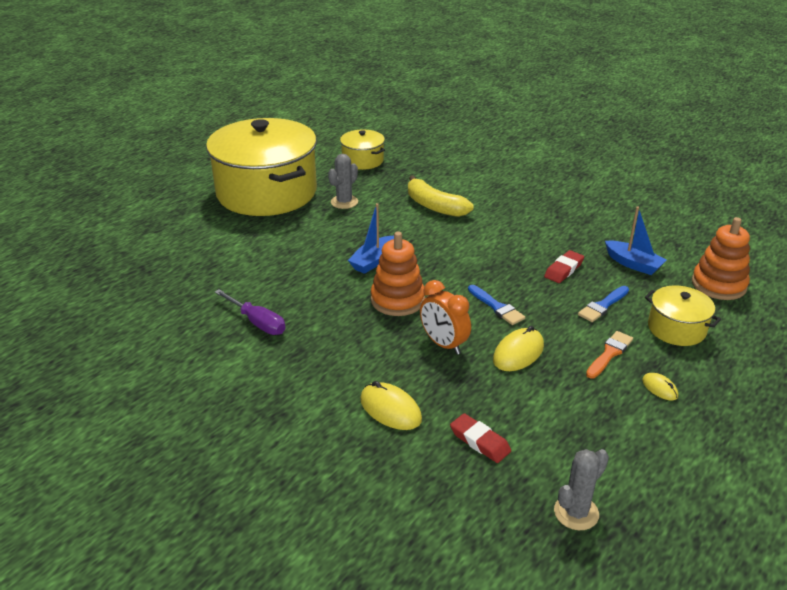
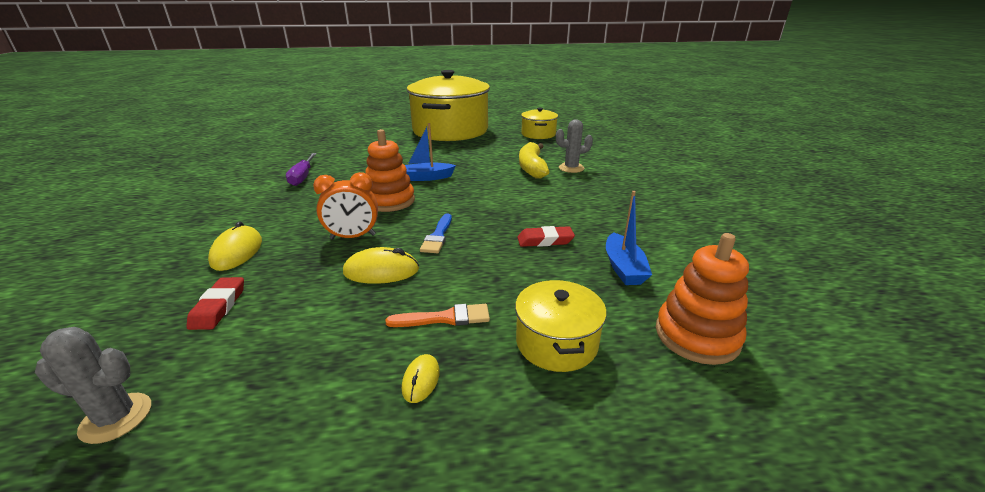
camera: 45 degrees right, 5 degrees down
grey cactus [328,154,358,209] -> grey cactus moved to [556,119,593,173]
orange clock [420,280,471,355] -> orange clock turned 105 degrees counterclockwise [313,172,378,239]
blue brush [578,286,629,322] -> none

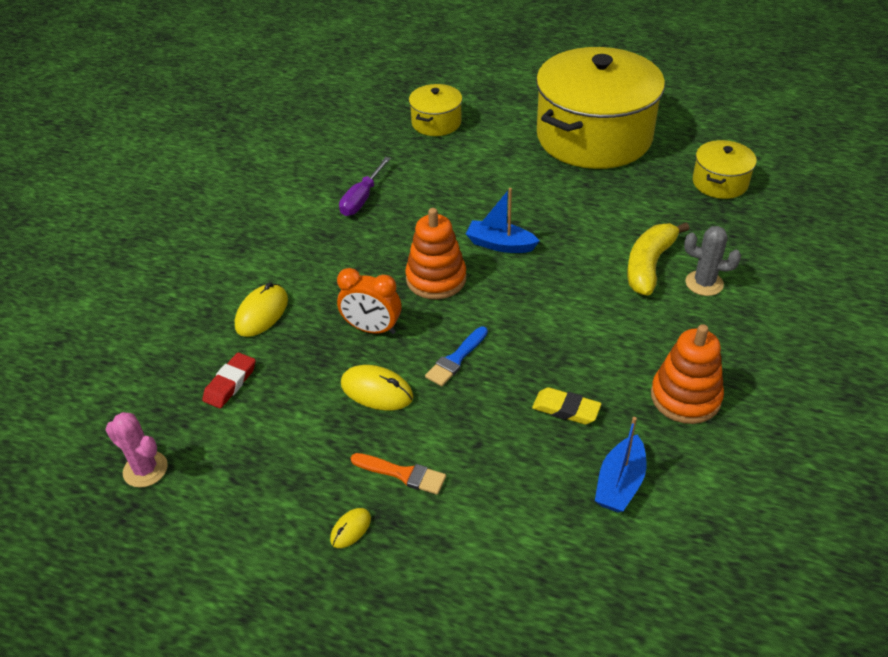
camera: 30 degrees right, 15 degrees up
grey cactus [35,327,151,444] -> pink cactus [106,412,168,488]
yellow pot [515,280,607,372] -> yellow pot moved to [409,84,462,136]
red eraser [517,226,575,247] -> yellow eraser [532,387,601,424]
orange stacking toy [656,233,749,365] -> orange stacking toy moved to [651,324,724,424]

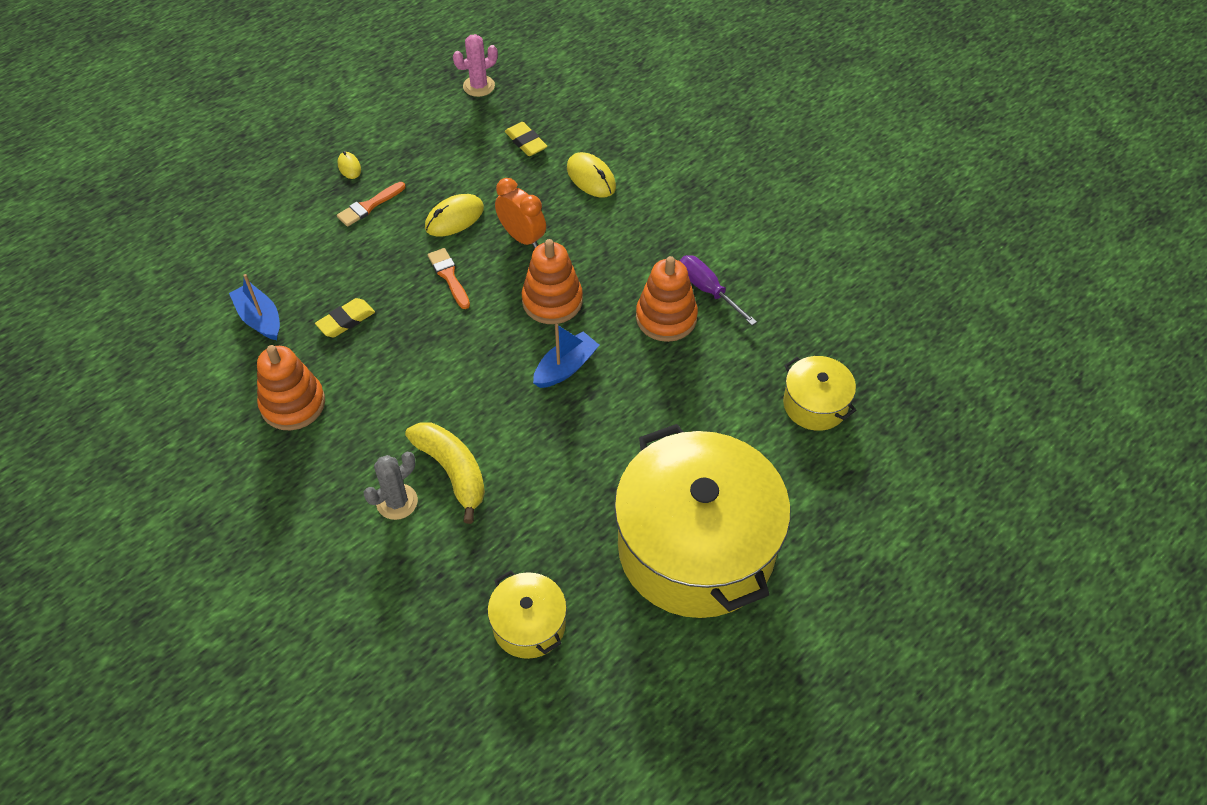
camera: 115 degrees right, 10 degrees up
red eraser [202,352,256,409] -> yellow eraser [505,122,547,156]
orange clock [337,268,401,334] -> orange clock turned 90 degrees clockwise [495,178,546,248]
blue brush [425,326,488,386] -> orange brush [428,248,470,309]
none -> orange stacking toy [636,256,698,342]

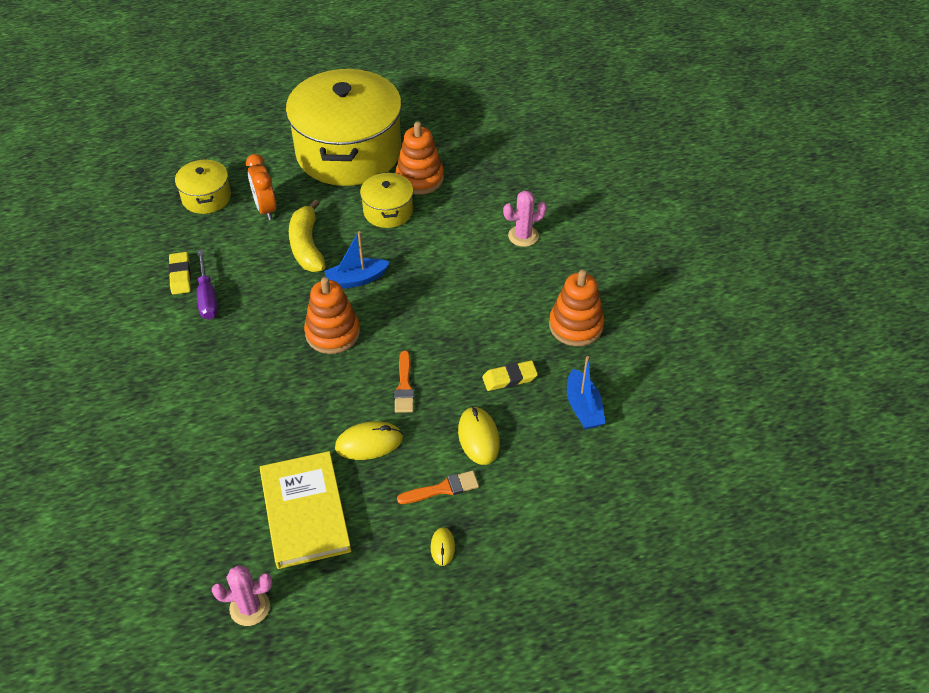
camera: 155 degrees left, 5 degrees down
grey cactus [364,452,418,520] -> pink cactus [503,190,547,247]
yellow banana [405,422,485,524] -> yellow banana moved to [289,200,326,272]
yellow pot [488,571,567,659] -> yellow pot moved to [360,172,413,228]
orange clock [495,178,546,248] -> orange clock moved to [246,154,276,220]
yellow eraser [505,122,547,156] -> yellow eraser moved to [168,252,191,295]
yellow mouse [567,152,616,198] -> yellow mouse moved to [458,406,500,465]
orange stacking toy [636,256,698,342] -> orange stacking toy moved to [395,122,444,195]
none -> yellow book [260,451,351,569]

